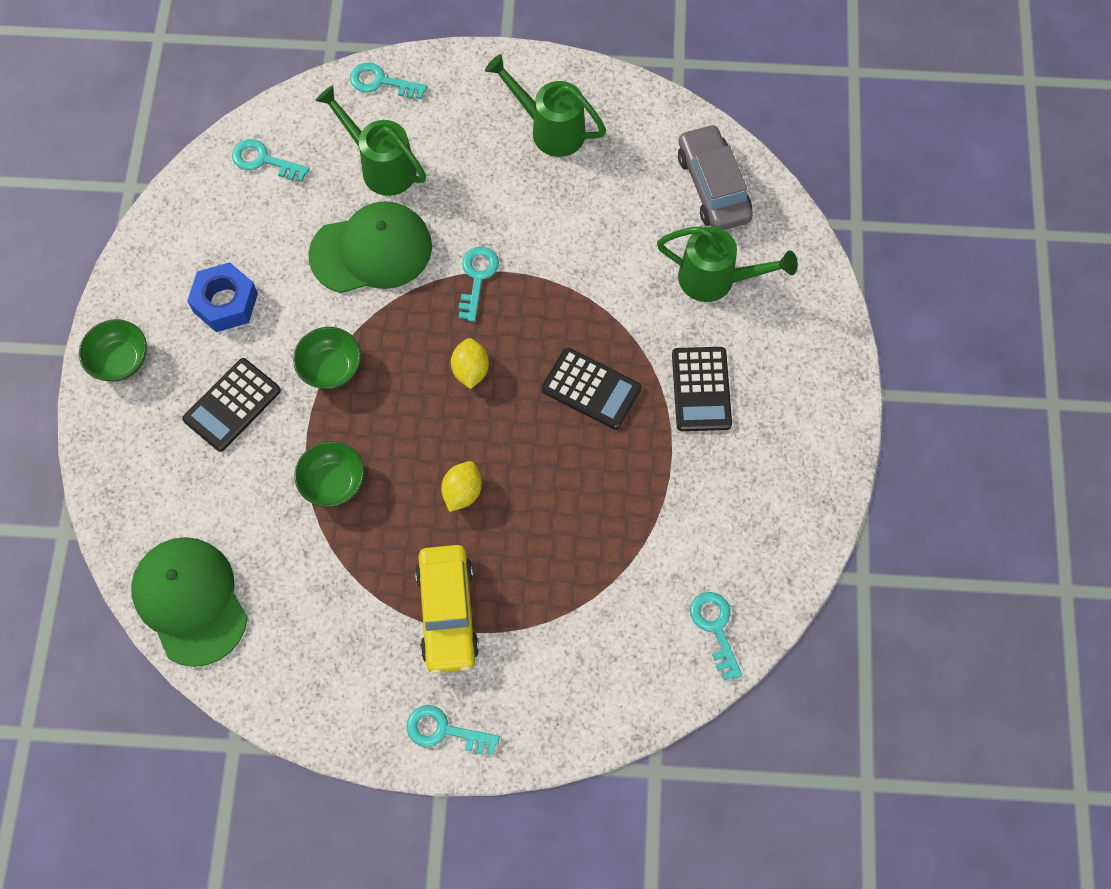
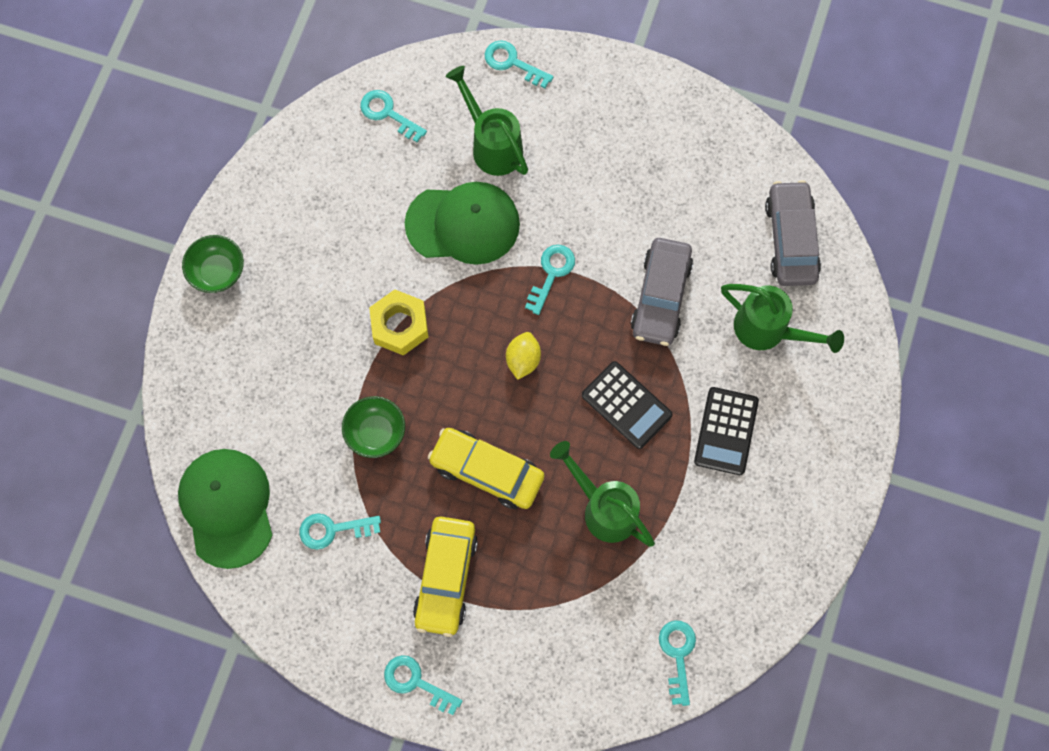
camera: 15 degrees right, 5 degrees up
black calculator [182,358,281,452] -> none
blue nut [187,262,258,332] -> none
green bowl [293,327,361,389] -> yellow nut [369,289,428,356]
yellow lemon [441,461,482,512] -> yellow car [428,428,544,509]
green watering can [485,54,606,157] -> green watering can moved to [550,441,655,547]
none -> turquoise key [299,513,381,550]
none -> grey car [631,238,693,346]

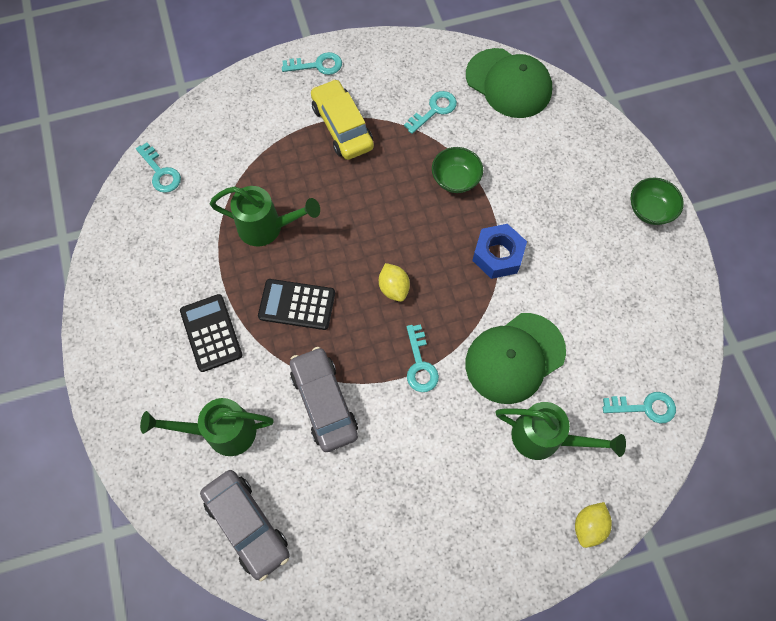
camera: 145 degrees right, 5 degrees down
yellow nut [369,289,428,356] -> blue nut [472,224,527,279]
yellow car [428,428,544,509] -> none
turquoise key [485,40,553,88] -> yellow lemon [575,502,612,548]

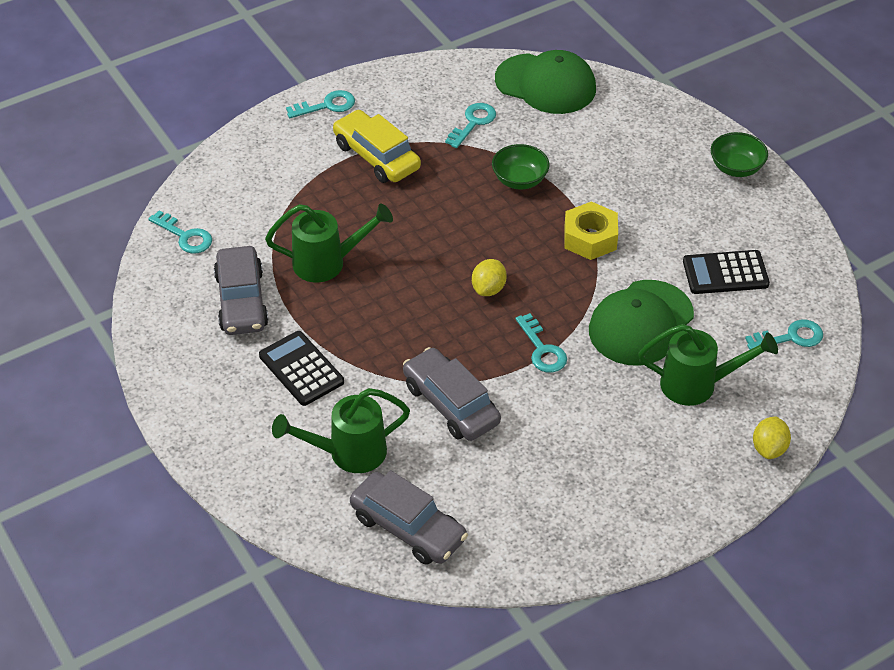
camera: 15 degrees left, 20 degrees down
black calculator [258,279,335,330] -> black calculator moved to [683,250,770,294]
yellow lemon [379,263,410,302] -> yellow lemon turned 60 degrees clockwise [472,259,507,296]
blue nut [472,224,527,279] -> yellow nut [564,201,618,260]
none -> grey car [214,246,269,335]

